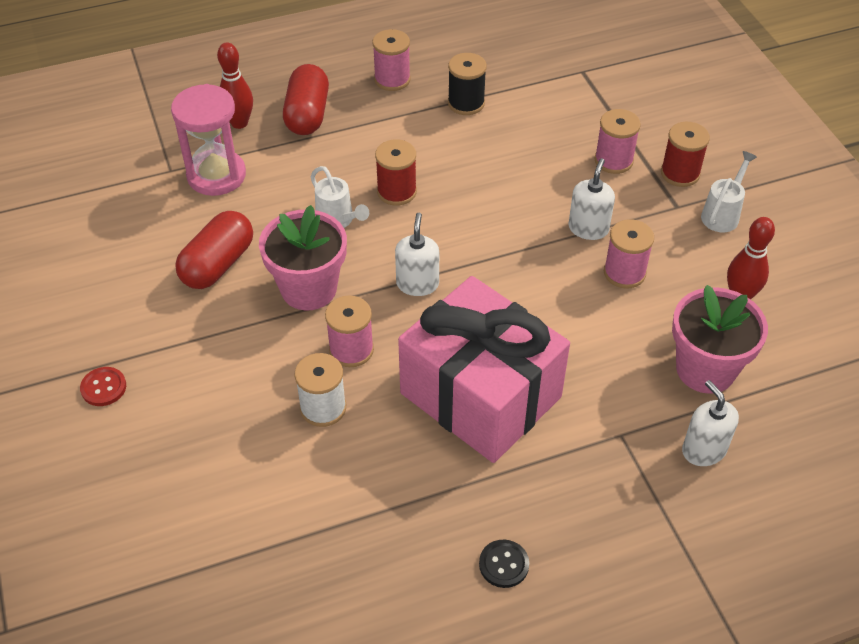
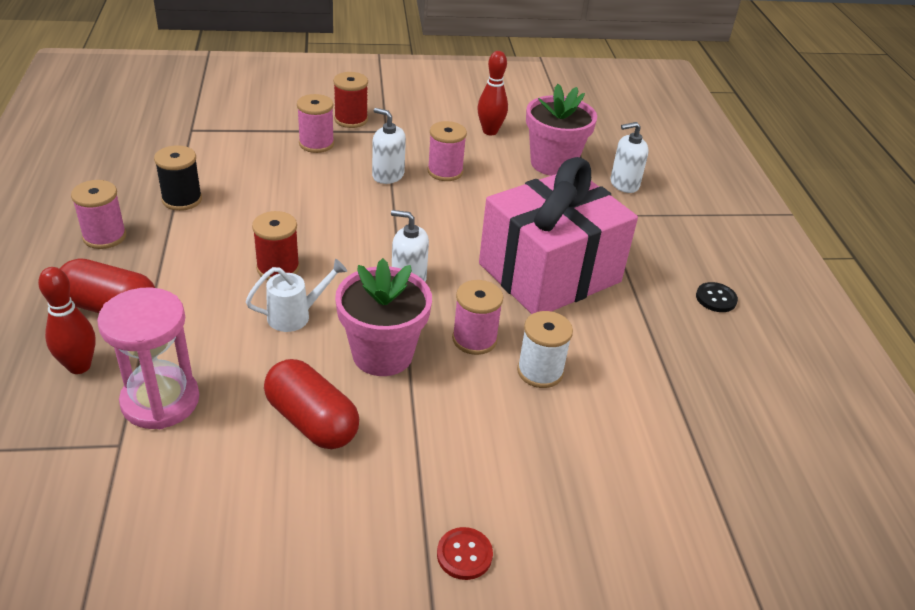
camera: 80 degrees left, 10 degrees down
white watering can [701,151,757,232] -> none

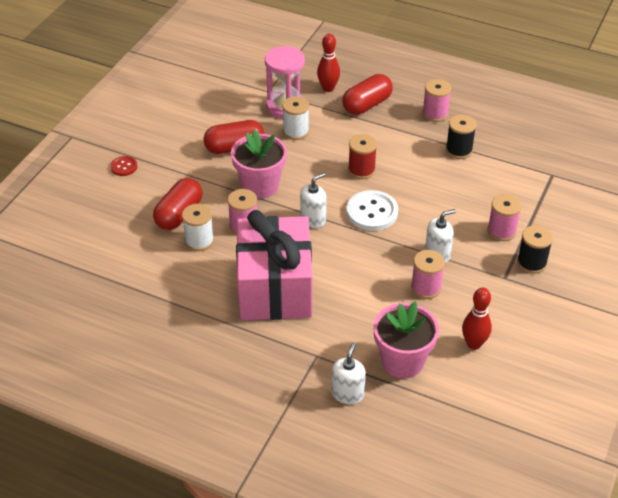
camera: 125 degrees right, 5 degrees up
white watering can [245,259,347,332] -> none
red spool [333,72,368,128] -> black spool [517,225,553,274]
black button [696,282,738,312] -> none
none -> red capsule [153,178,203,230]
none -> white spool [282,96,309,140]
none -> white button [346,190,398,231]

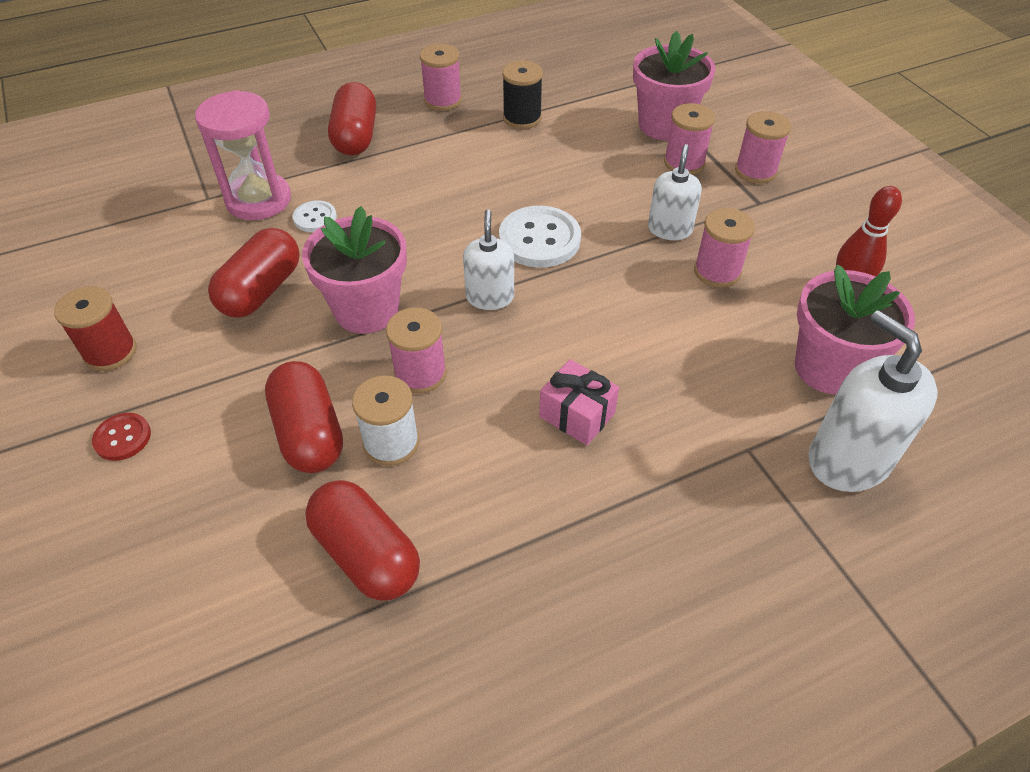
camera: 50 degrees left, 5 degrees up
pink gift [236,210,312,320] -> pink gift [539,359,619,445], size x0.40
white spool [282,96,309,140] -> white button [293,200,337,232]
red bowling pin [317,34,340,92] -> none
white soap dispenser [331,342,366,404] -> white soap dispenser [808,310,938,492], size x1.62
red spool [348,134,377,179] -> red spool moved to [54,286,137,371]
black spool [517,225,553,274] -> pink spool [735,111,791,184]
none -> red capsule [305,480,420,601]
none -> pink flower pot [633,31,715,140]

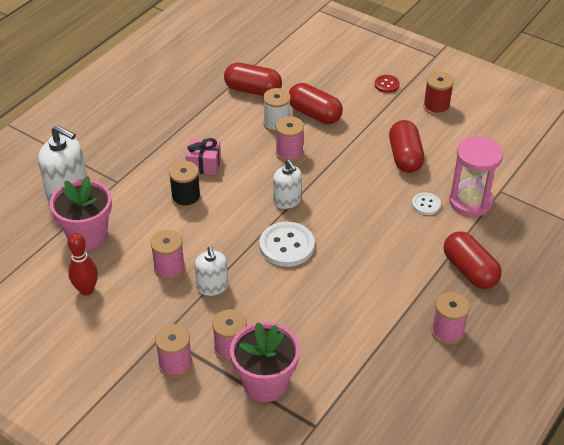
camera: 150 degrees right, 5 degrees down
pink flower pot [302,206,407,334] -> none
black spool [502,61,543,129] -> black spool moved to [169,161,201,208]

